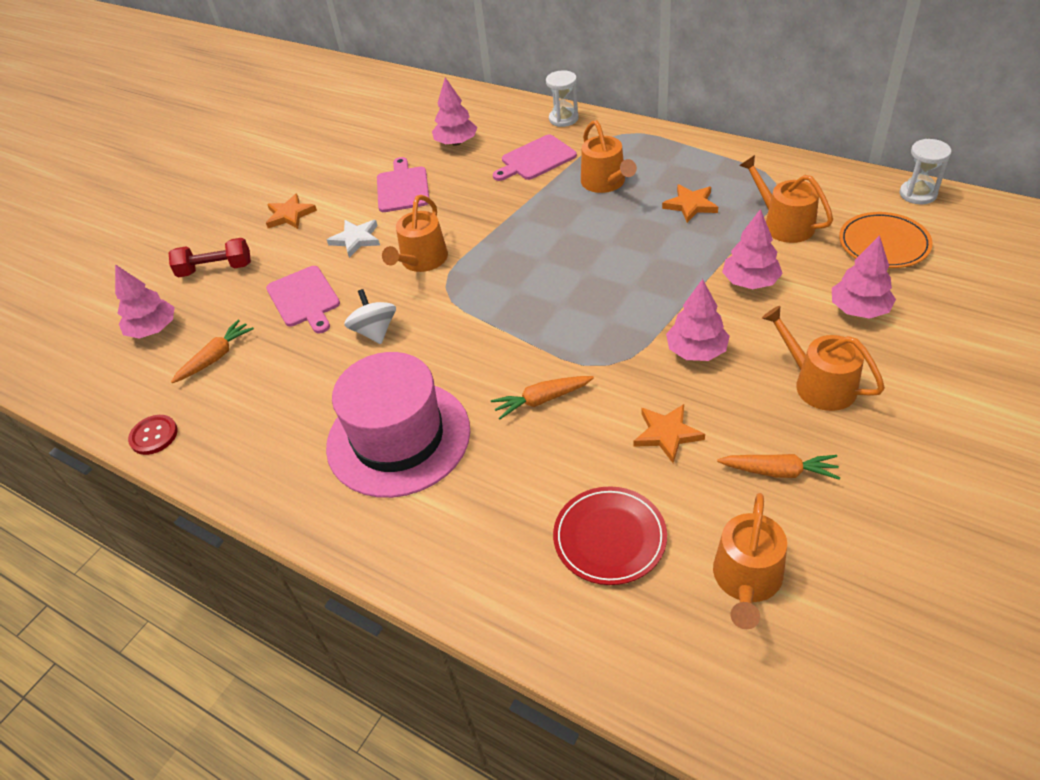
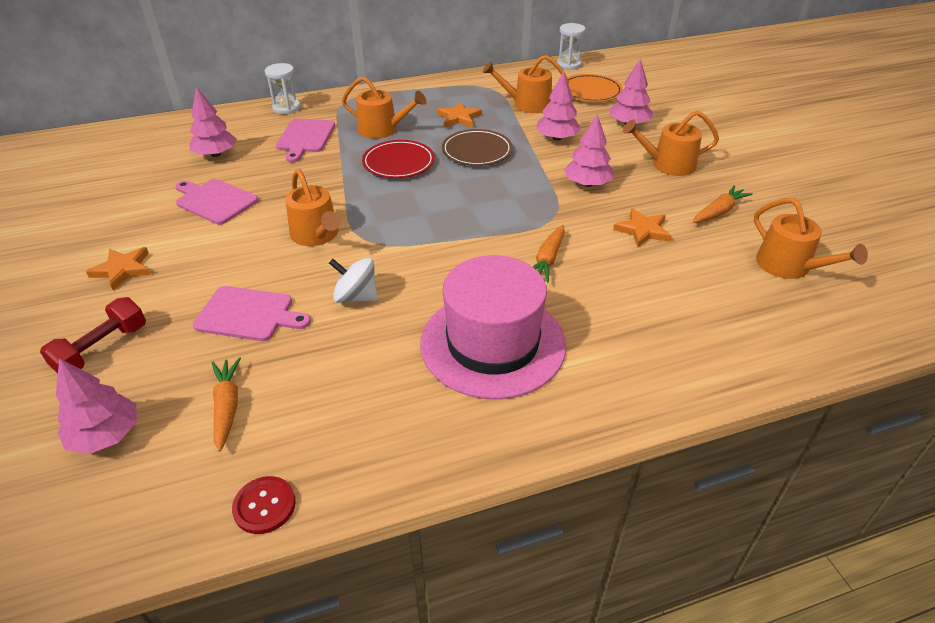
camera: 55 degrees left, 5 degrees down
white star [327,220,380,258] -> none
red plate [553,486,667,585] -> red plate moved to [362,140,435,178]
none -> brown plate [442,129,513,166]

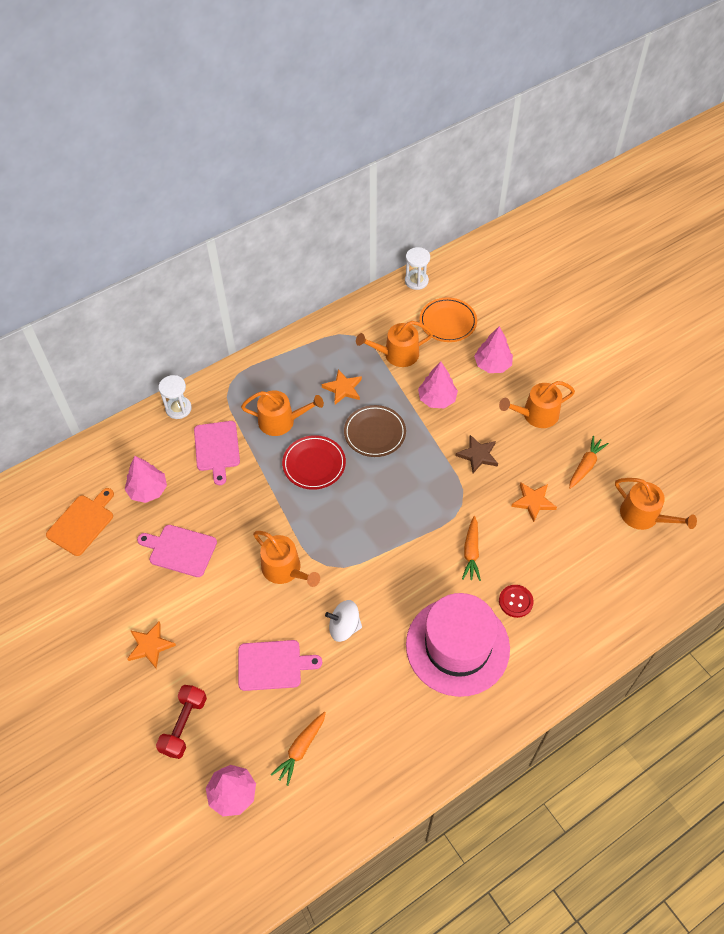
camera: 15 degrees left, 15 degrees up
orange carrot [212,357,241,452] -> orange carrot turned 120 degrees counterclockwise [271,712,326,786]
red button [232,476,296,534] -> red button moved to [499,585,534,618]
pink tree [564,114,613,187] -> brown star [456,435,498,473]
none -> orange cutting board [46,488,114,556]

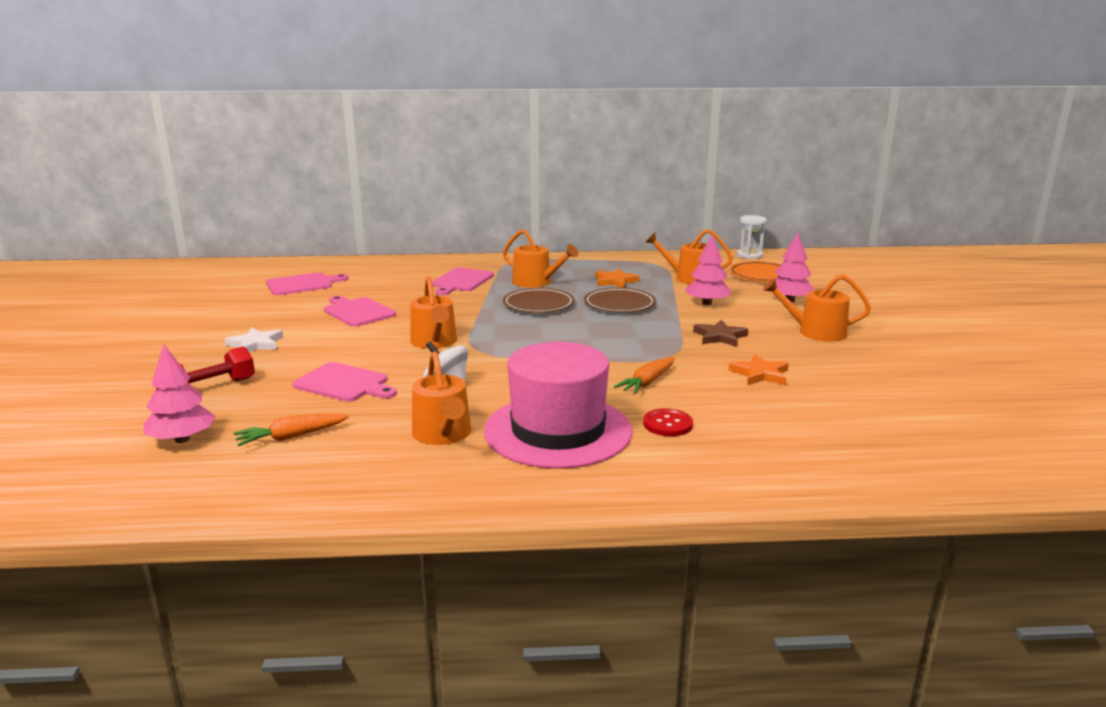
camera: 30 degrees right, 35 degrees down
orange cutting board [46,488,114,556] -> pink cutting board [266,272,348,295]
pink tree [124,456,167,503] -> none
orange star [127,621,176,669] -> white star [225,328,283,352]
white hourglass [158,375,192,419] -> none
red plate [282,435,346,490] -> brown plate [503,288,575,313]
orange carrot [569,436,609,489] -> none
orange watering can [615,478,697,530] -> orange watering can moved to [412,351,471,445]

